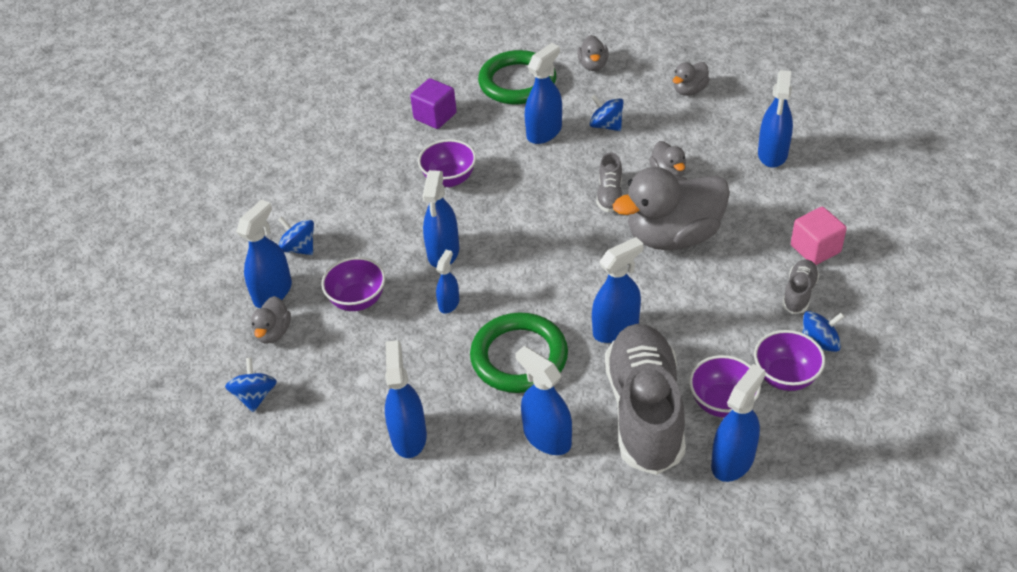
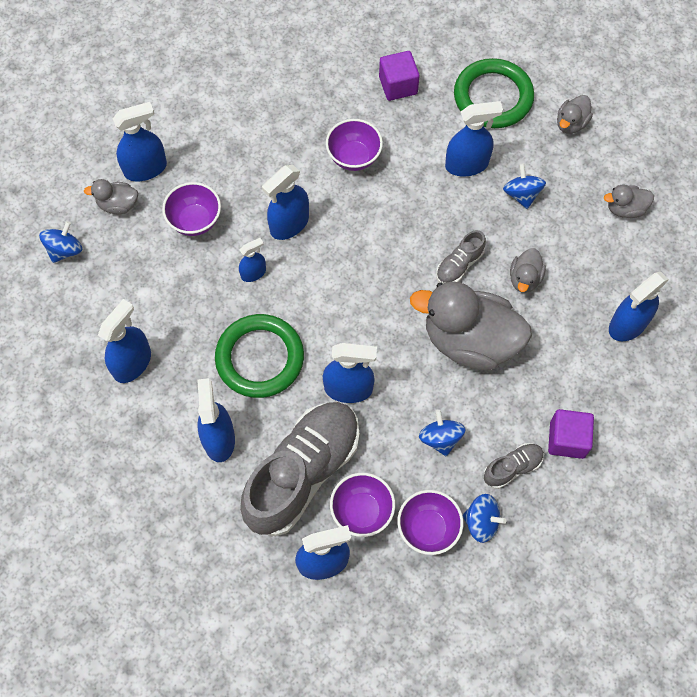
camera: 35 degrees right, 20 degrees up
grey duck [251,296,291,344] -> grey duck turned 45 degrees clockwise [84,179,138,214]
blue spinning top [278,217,314,255] -> blue spinning top moved to [419,410,465,456]
pink cube [791,207,847,265] -> purple cube [548,409,594,459]

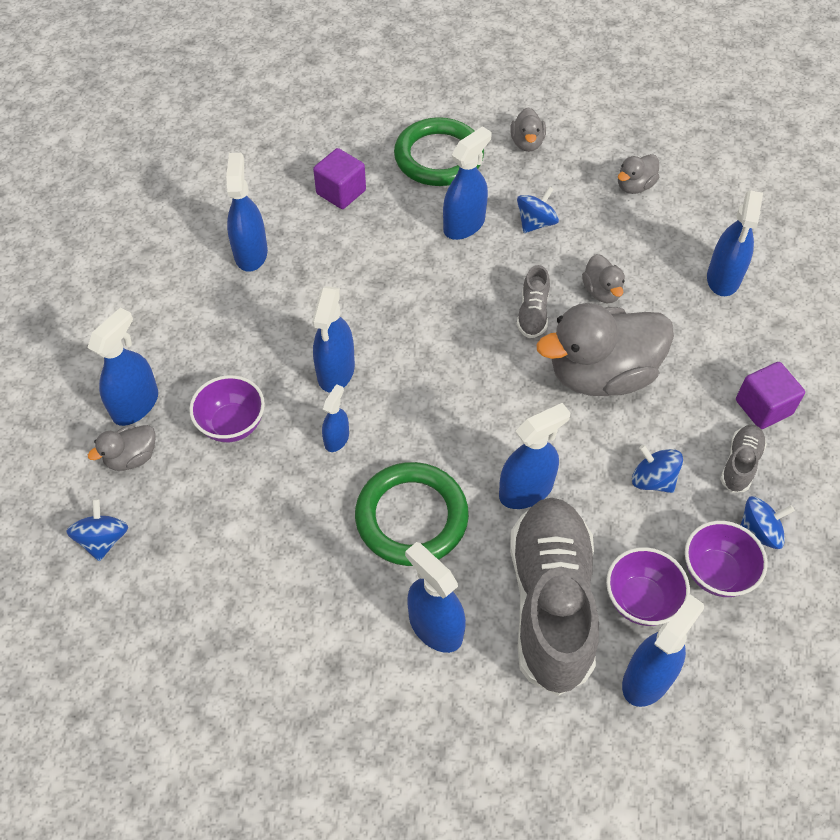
camera: 35 degrees left, 10 degrees down
blue spray bottle [98,299,151,383] -> blue spray bottle moved to [226,153,268,272]
purple bowl [326,119,383,171] -> none
blue spinning top [503,163,546,209] -> blue spinning top turned 90 degrees clockwise [517,187,559,233]

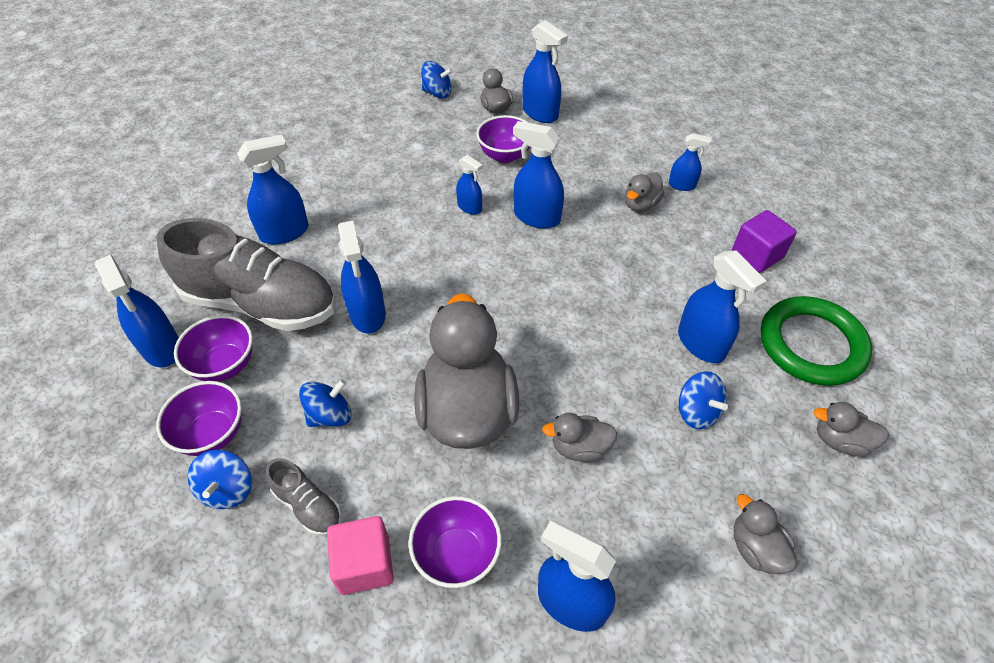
camera: 105 degrees right, 5 degrees down
blue spray bottle [226,153,268,272] -> blue spray bottle [669,133,711,191], size x0.58
green ring [355,462,469,566] -> none
grey shoe [517,265,550,338] -> none
purple cube [736,362,805,429] -> pink cube [327,516,394,595]
none -> purple bowl [409,496,502,588]
none -> grey duck [625,172,665,212]

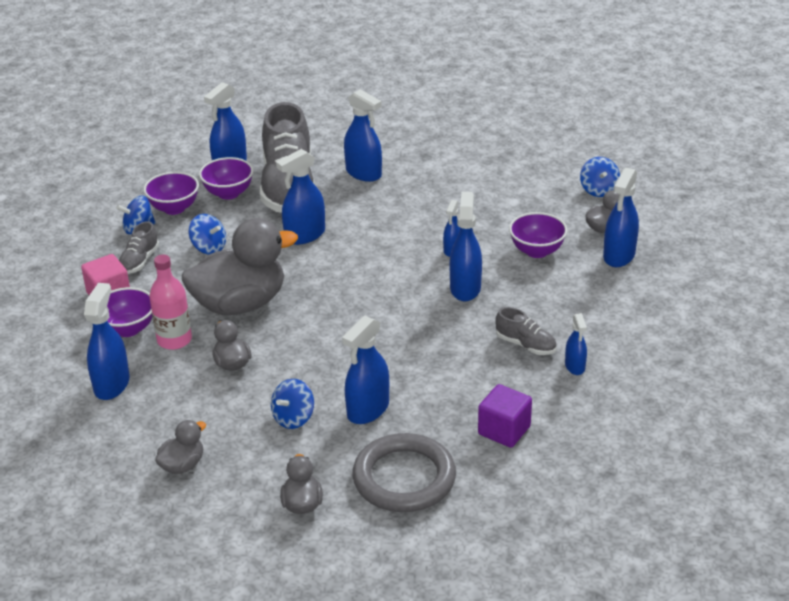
camera: 70 degrees right, 15 degrees down
grey duck [625,172,665,212] -> grey shoe [495,307,557,355]
green ring [761,296,872,386] -> grey ring [352,433,456,512]
none -> pink bottle [150,255,192,350]

